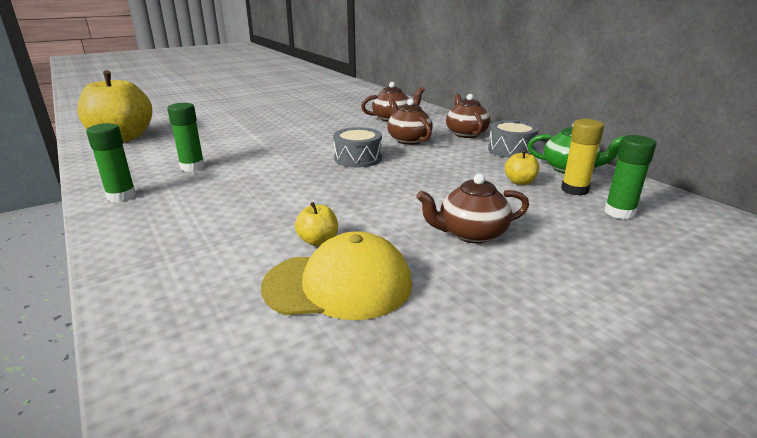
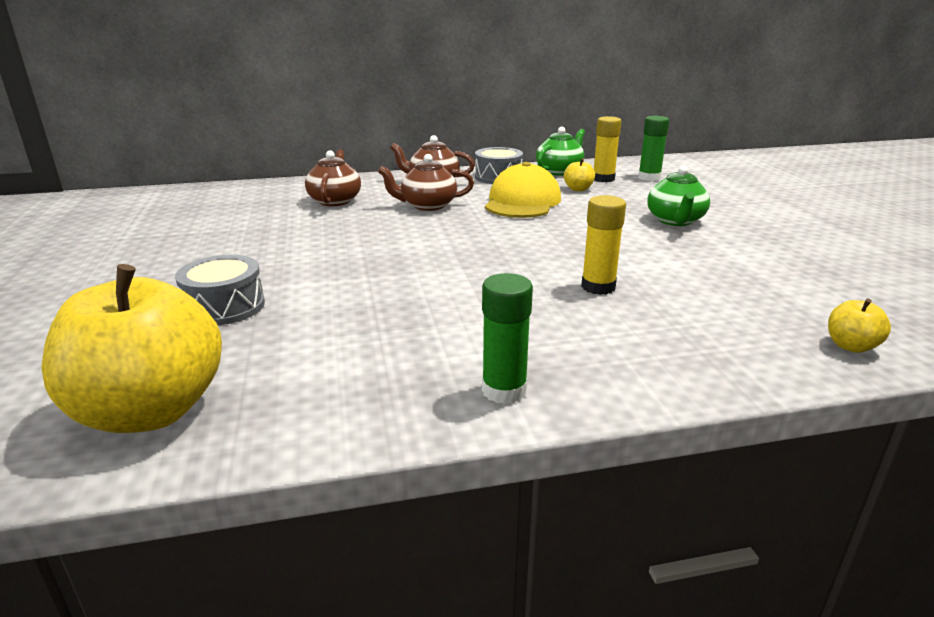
camera: 70 degrees left, 0 degrees up
green glue stick [167,103,205,172] -> none
yellow cap [261,231,412,320] -> yellow cap moved to [485,162,561,218]
yellow apple [295,202,338,246] -> yellow apple moved to [828,299,891,353]
grey drum [333,127,382,168] -> grey drum moved to [175,255,265,325]
brown teapot [416,174,529,244] -> green teapot [647,166,710,226]
none -> yellow glue stick [581,195,626,295]

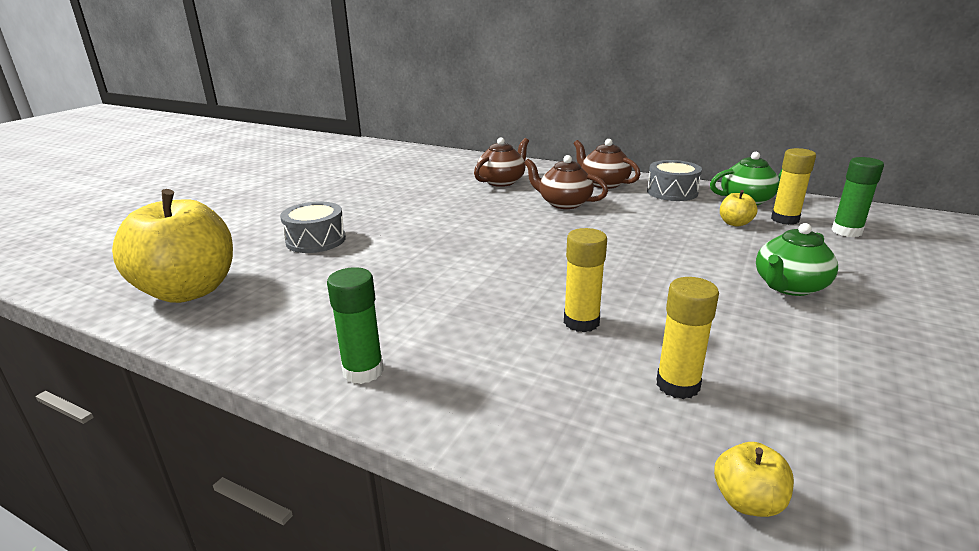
camera: 40 degrees right, 0 degrees up
yellow cap [485,162,561,218] -> none
none -> yellow glue stick [657,277,719,399]

